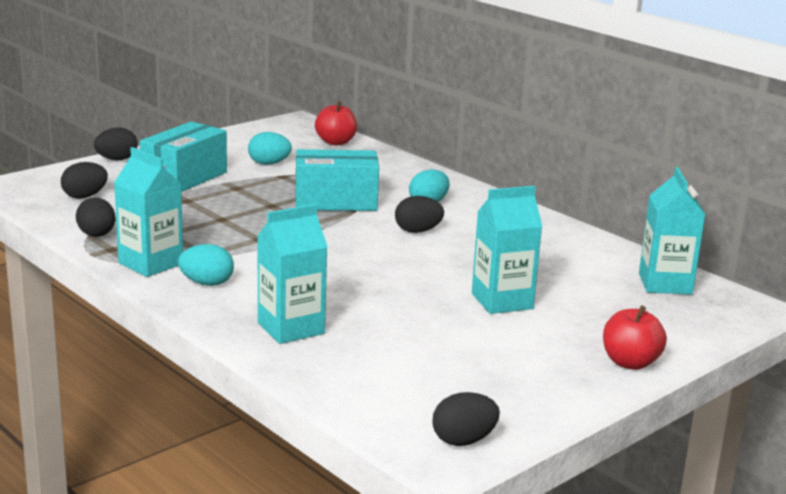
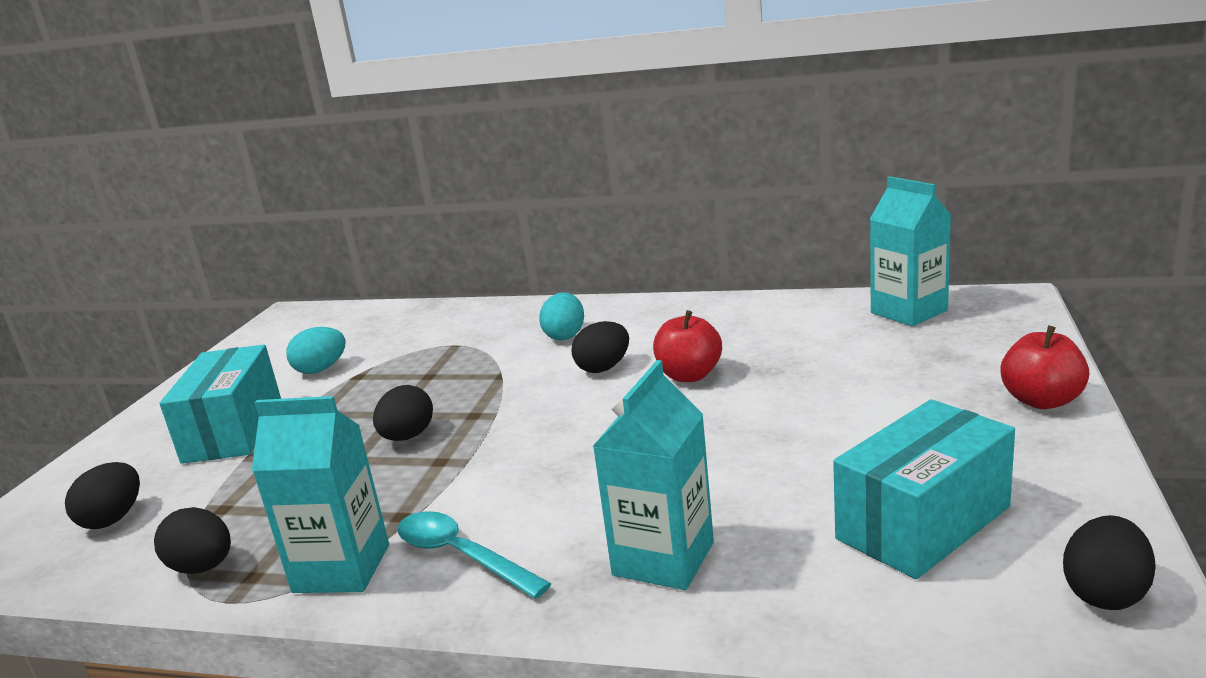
camera: 30 degrees left, 0 degrees up
black egg [94,127,138,160] -> black egg moved to [373,385,433,441]
turquoise egg [178,244,234,286] -> turquoise spoon [398,511,552,599]
turquoise box [296,149,379,211] -> turquoise box moved to [833,399,1015,579]
red apple [315,101,357,145] -> red apple moved to [653,310,722,382]
turquoise carton [472,186,542,314] -> none

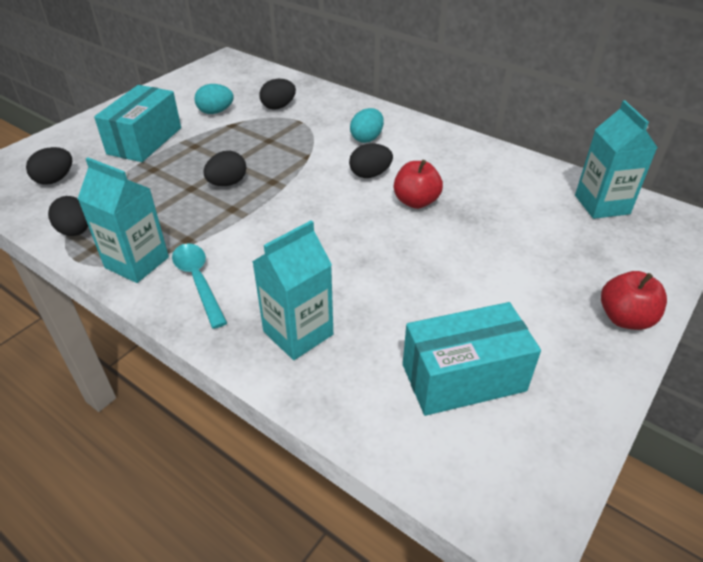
camera: 20 degrees right, 20 degrees up
black egg [1063,515,1156,610] -> black egg moved to [259,79,296,110]

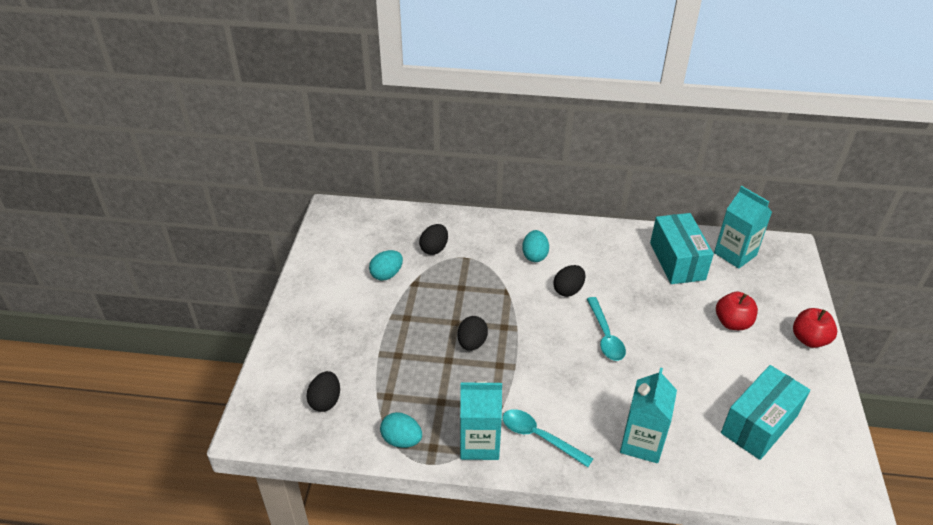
camera: 30 degrees left, 0 degrees up
black egg [48,196,88,236] -> turquoise egg [380,412,422,448]
turquoise box [94,85,181,162] -> turquoise box moved to [650,213,714,284]
red apple [394,160,443,209] -> red apple moved to [716,292,758,330]
none -> turquoise spoon [587,297,626,361]

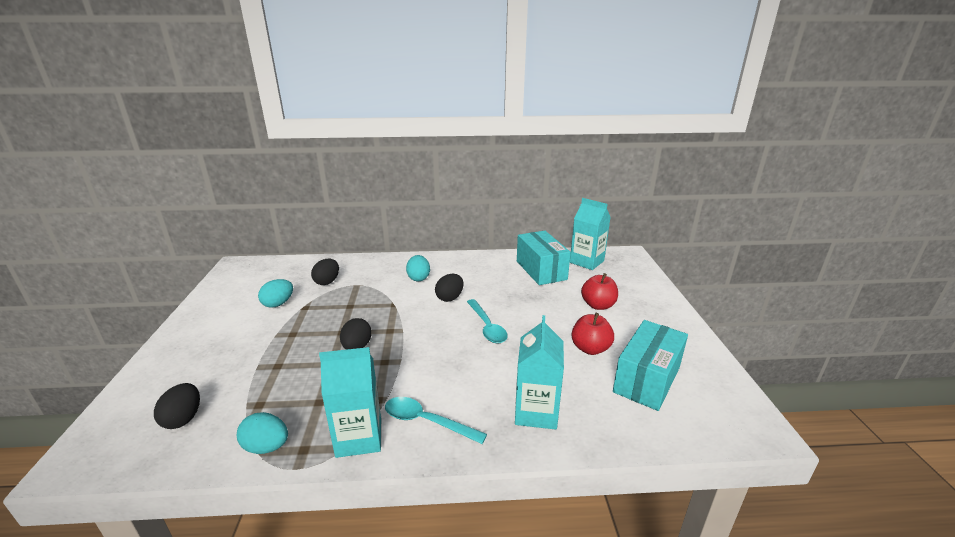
camera: 10 degrees left, 15 degrees down
red apple [793,308,837,348] -> red apple moved to [571,313,614,355]

